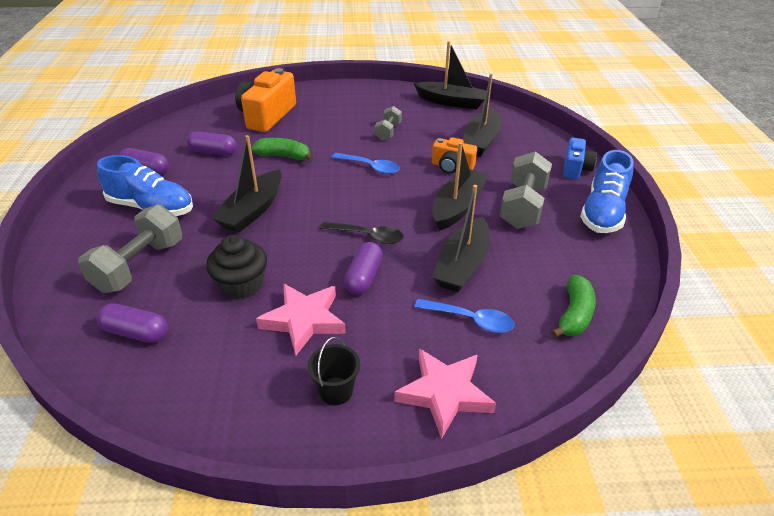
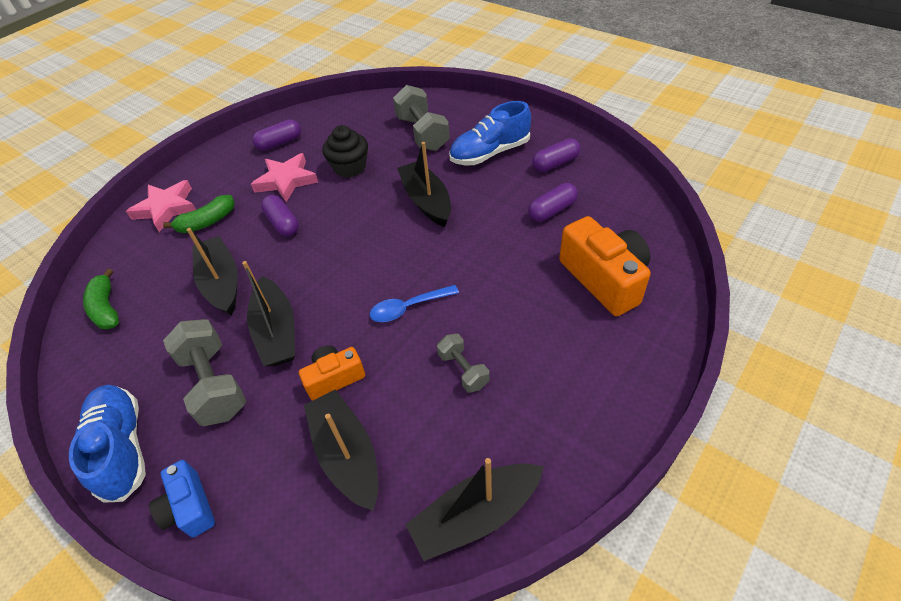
camera: 135 degrees right, 10 degrees up
purple capsule [96,303,168,343] -> purple capsule moved to [253,120,301,151]
green banana [251,138,313,161] -> green banana moved to [163,195,235,233]
black bucket [307,337,360,405] -> none
black spoon [320,222,404,244] -> none
blue spoon [414,299,514,333] -> none

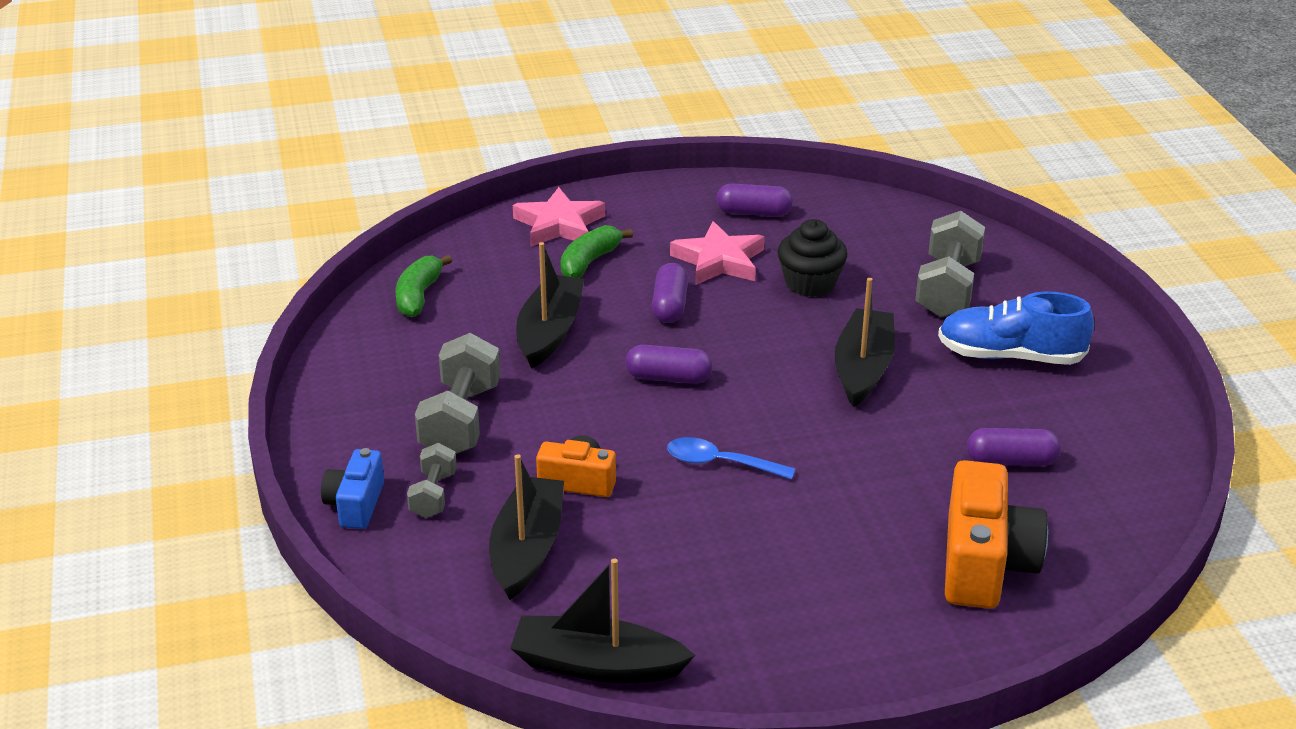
camera: 35 degrees right, 15 degrees down
blue shoe [69,385,146,502] -> none
green banana [163,195,235,233] -> green banana turned 120 degrees clockwise [560,225,633,278]
black boat [242,261,295,366] -> none
grey dumbbell [437,334,489,393] -> grey dumbbell moved to [407,443,457,518]
purple capsule [532,138,580,172] -> purple capsule moved to [626,345,713,384]

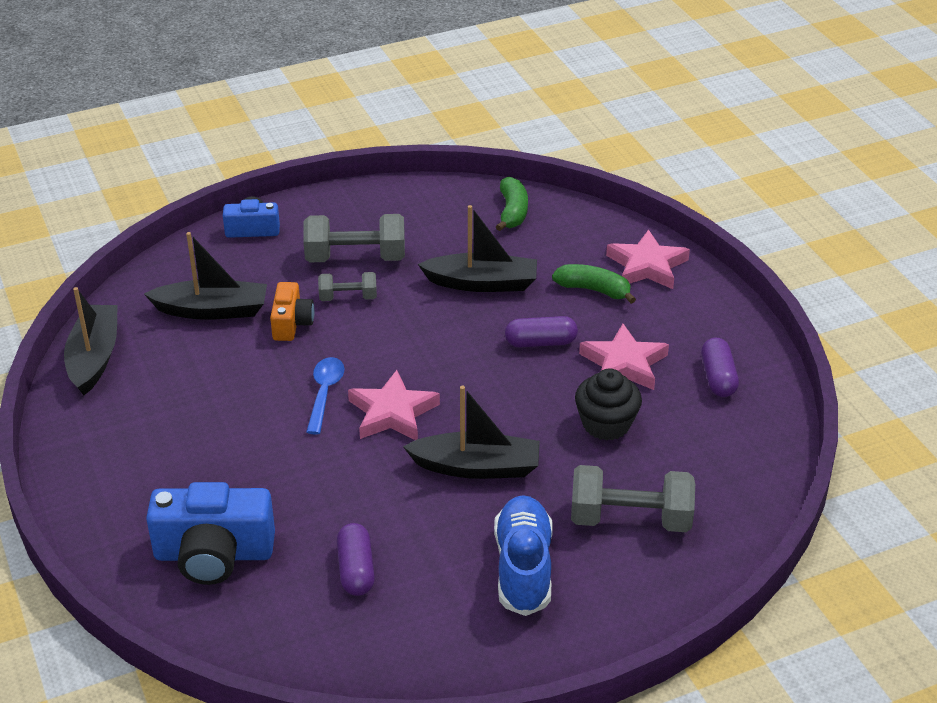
camera: 80 degrees right, 5 degrees up
green banana [395,255,452,318] -> green banana turned 90 degrees clockwise [496,177,528,231]
grey dumbbell [407,443,457,518] -> grey dumbbell moved to [318,272,377,301]
purple capsule [626,345,713,384] -> none
orange camera [945,460,1048,609] -> blue camera [146,482,275,585]
none -> pink star [348,370,440,440]

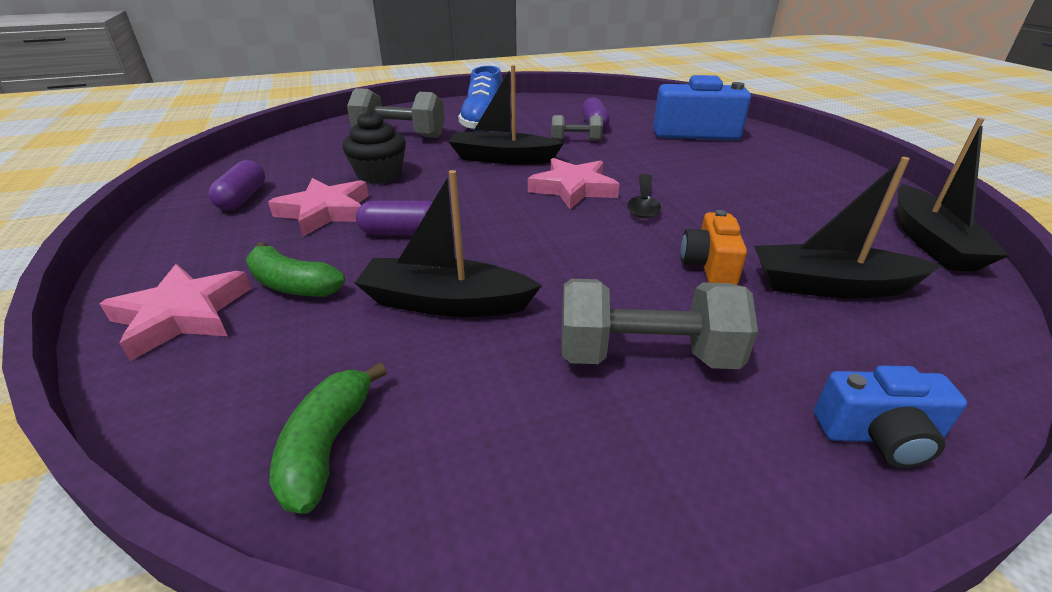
camera: 175 degrees left, 5 degrees down
blue spoon [306,357,345,435] -> black spoon [627,174,661,219]
grey dumbbell [318,272,377,301] -> grey dumbbell moved to [552,115,603,141]

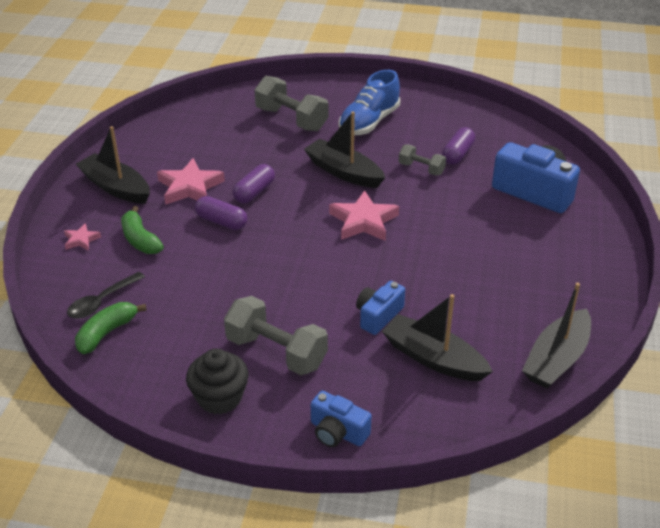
camera: 30 degrees right, 5 degrees up
pink star [100,264,251,361] -> pink star [64,223,101,251], size x0.52
purple capsule [208,160,265,210] -> purple capsule moved to [233,164,275,203]
black cupcake [342,111,406,184] -> black cupcake moved to [186,349,249,414]
black boat [355,170,542,317] -> black boat moved to [76,126,150,204]
black spoon [627,174,661,219] -> black spoon moved to [67,272,145,319]
orange camera [681,210,747,285] -> blue camera [356,281,405,335]

